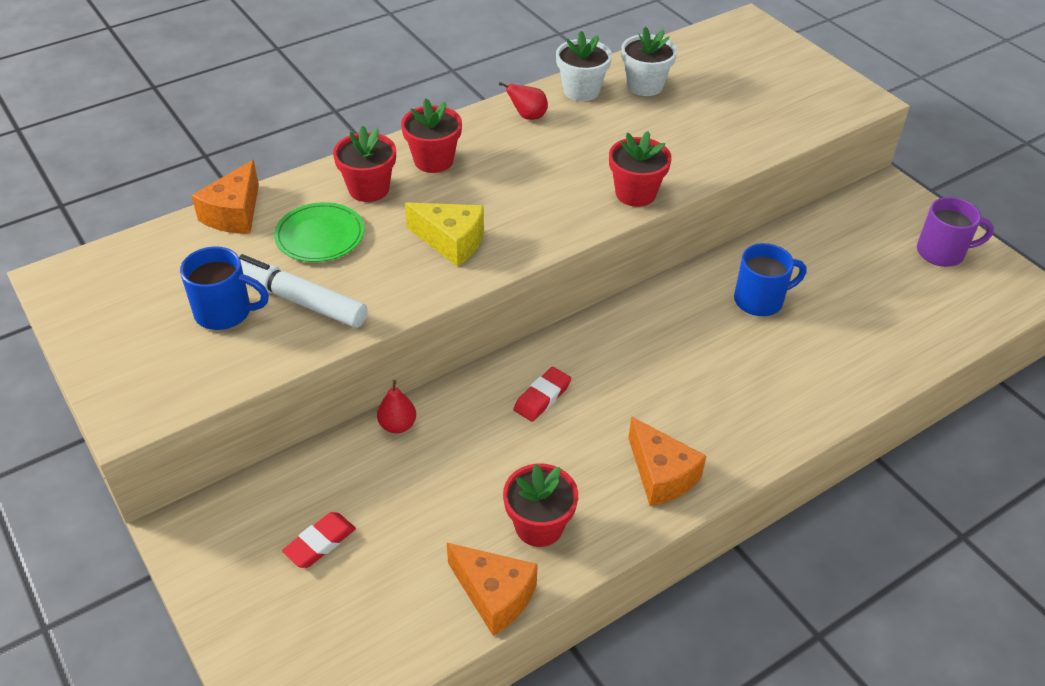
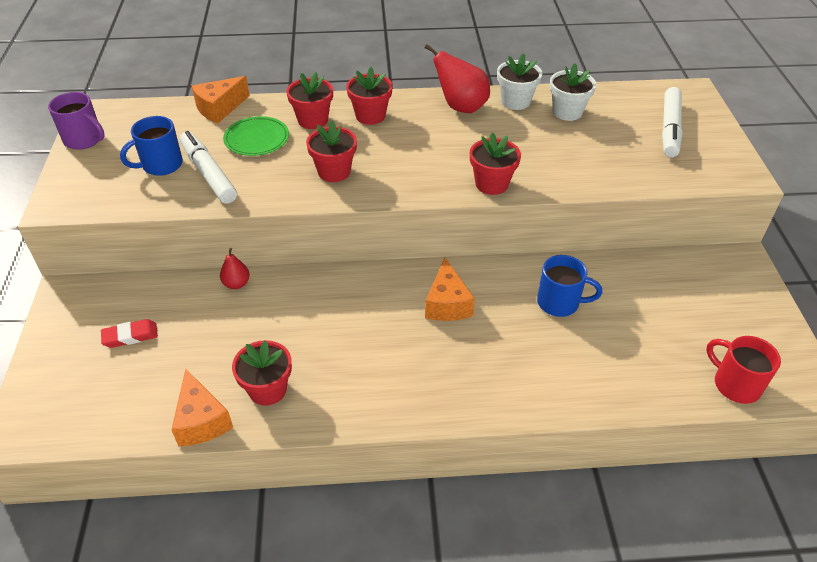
camera: 30 degrees right, 0 degrees up
blue mug [180,246,269,330] -> blue mug turned 105 degrees clockwise [120,116,183,176]
yellow cheese [405,202,484,267] -> red flower pot [306,120,357,182]
red pear [499,82,548,120] -> red pear [425,44,490,113], size x1.84
red eraser [513,367,571,422] -> none
orange cheese [628,416,706,506] -> orange cheese moved to [425,258,475,321]
purple mug [917,197,994,267] -> purple mug moved to [48,92,105,150]
none -> white marker [662,87,683,157]
none -> red mug [706,336,781,404]

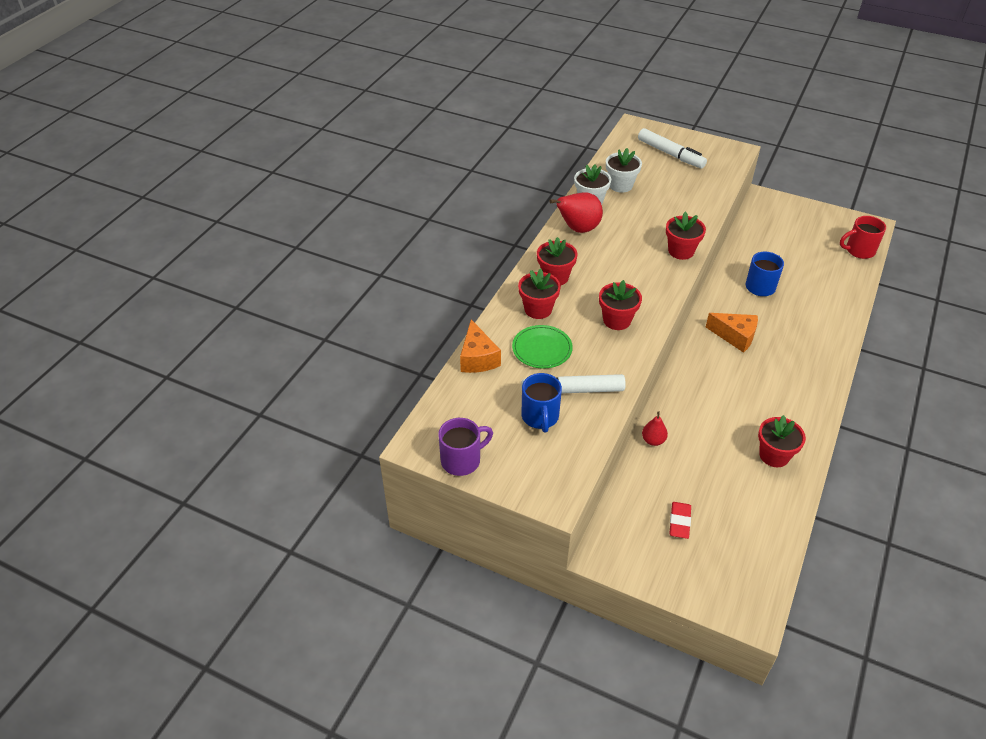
camera: 60 degrees left, 0 degrees up
orange cheese [171,369,233,447] -> none

